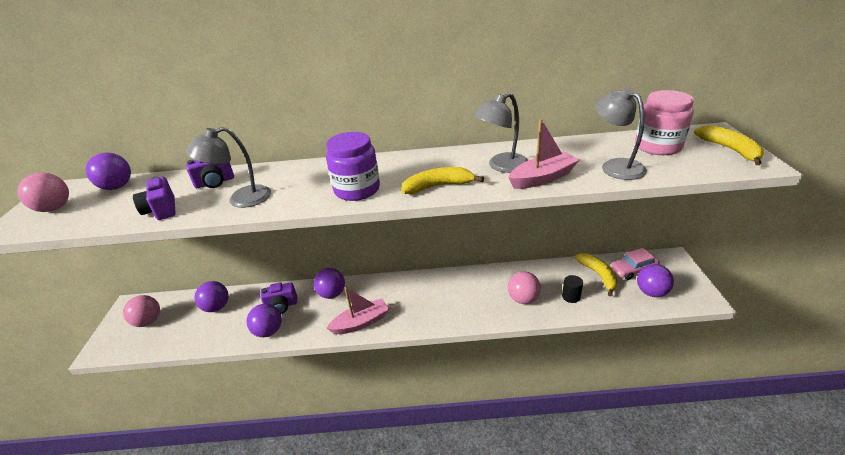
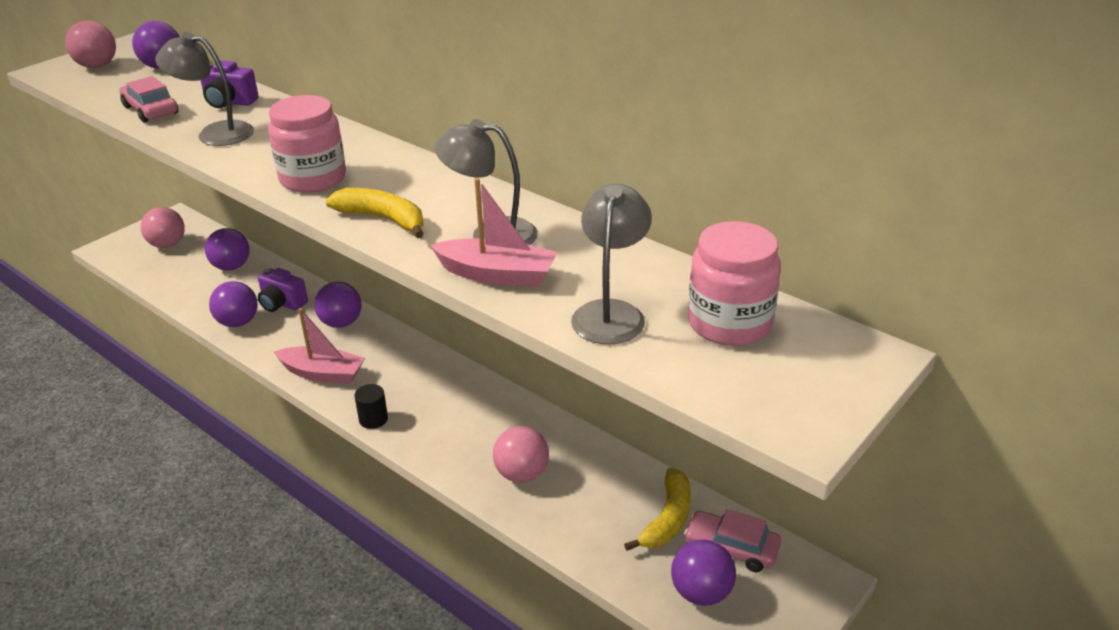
camera: 40 degrees right, 0 degrees up
purple camera [133,176,176,220] -> pink car [119,76,178,123]
purple jar [326,132,380,201] -> pink jar [268,95,346,193]
black cylinder [562,275,583,303] -> black cylinder moved to [354,384,388,429]
yellow banana [694,125,764,165] -> none

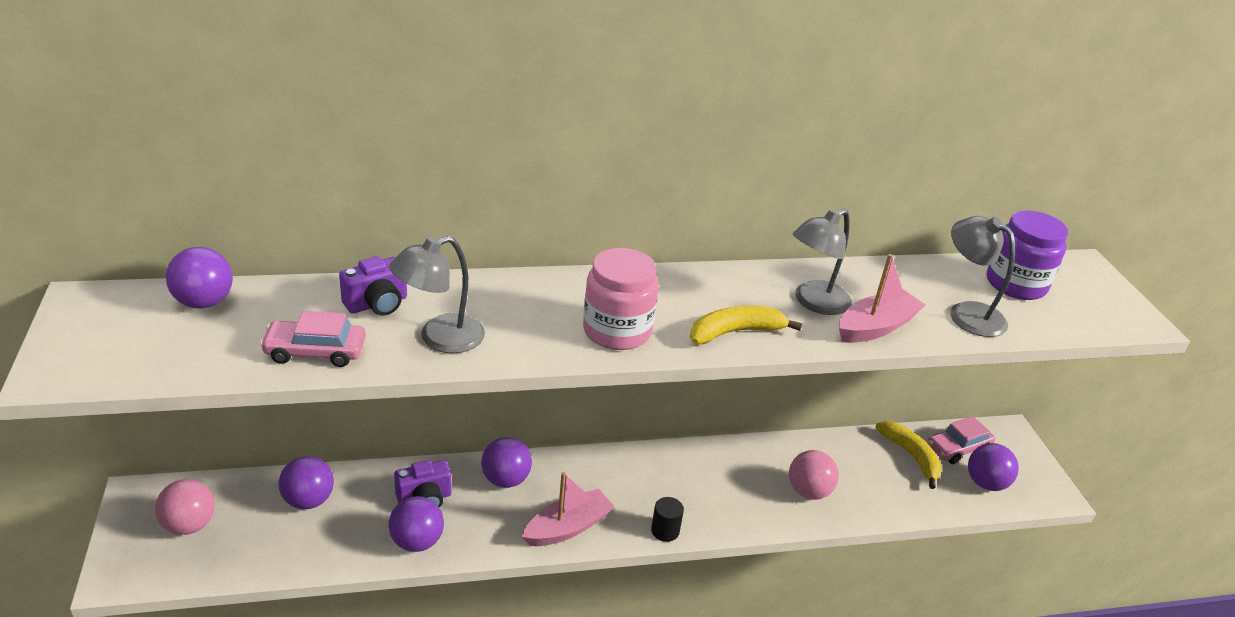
camera: 55 degrees left, 0 degrees up
pink ball [65,21,116,68] -> none
pink jar [688,221,781,346] -> purple jar [987,210,1068,300]

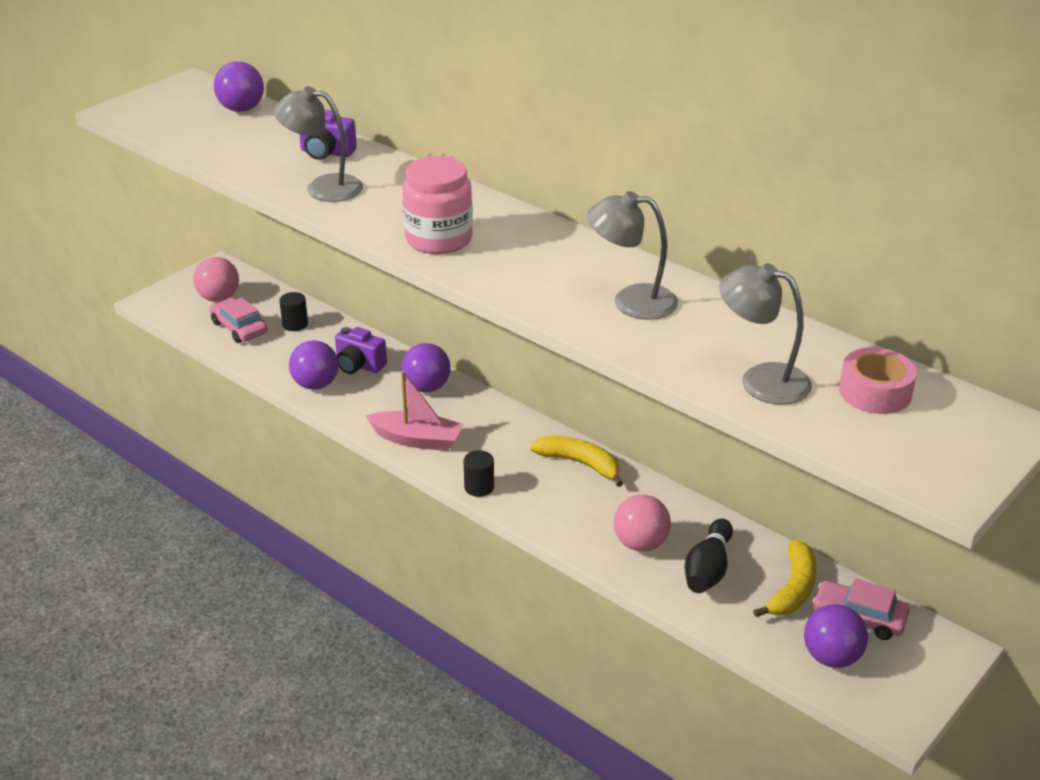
camera: 55 degrees right, 0 degrees up
pink car [260,311,366,367] -> pink car moved to [210,297,268,343]
purple ball [279,456,334,510] -> black cylinder [279,292,308,331]
yellow banana [690,306,802,344] -> yellow banana moved to [530,436,623,487]
pink boat [839,254,926,343] -> none
grey lamp [950,216,1015,337] -> grey lamp turned 75 degrees counterclockwise [719,263,812,405]
purple jar [987,210,1068,300] -> pink tape [839,348,917,414]
none -> black bowling pin [685,519,733,593]

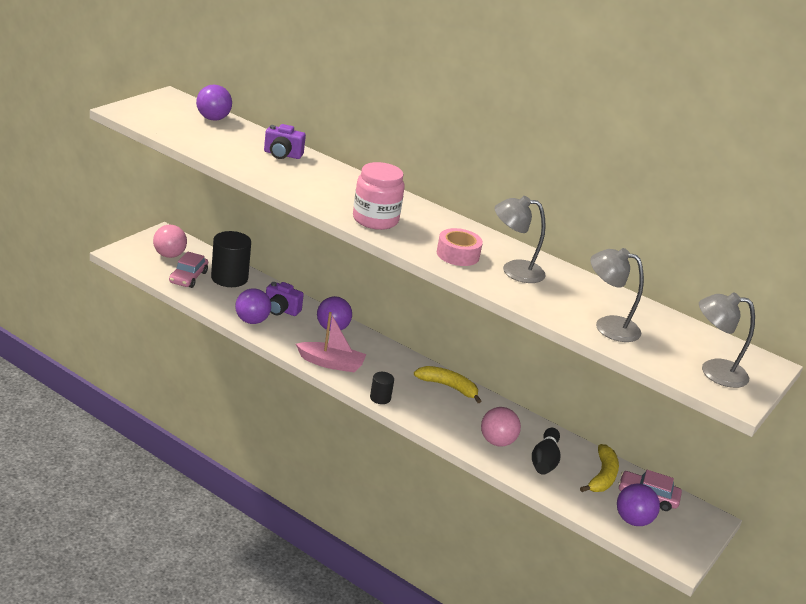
camera: 10 degrees left, 5 degrees down
pink car [210,297,268,343] -> pink car turned 120 degrees counterclockwise [169,252,208,288]
grey lamp [274,86,363,202] -> grey lamp moved to [699,292,755,388]
black cylinder [279,292,308,331] -> black cylinder [211,231,251,287], size x1.97
pink tape [839,348,917,414] -> pink tape moved to [437,228,483,266]

